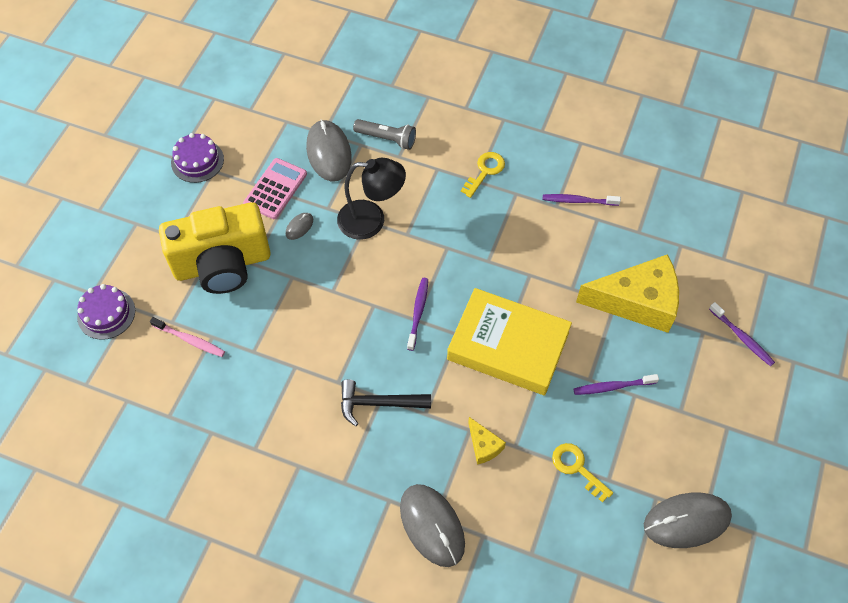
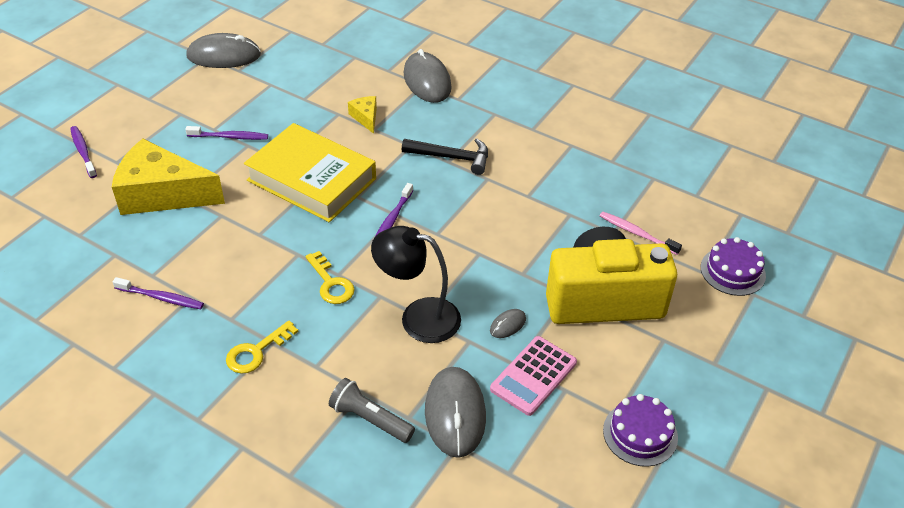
camera: 170 degrees left, 15 degrees down
yellow key [552,443,613,503] -> yellow key moved to [305,251,355,304]

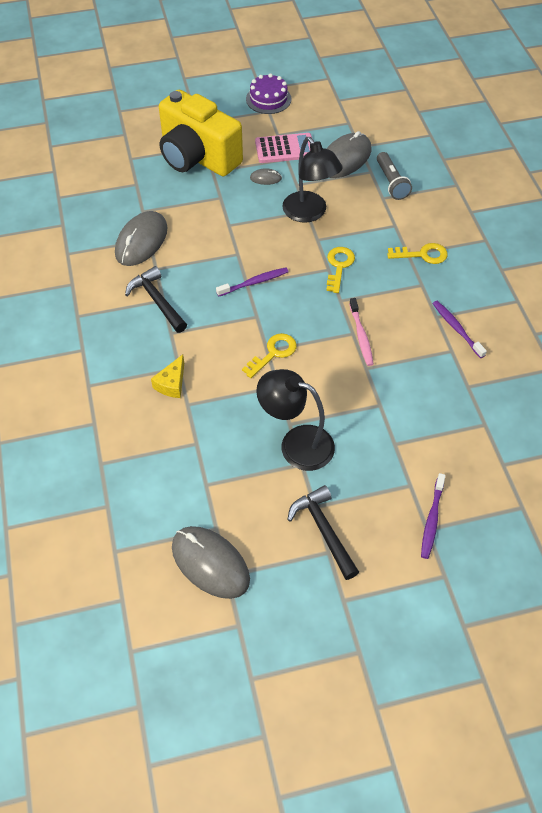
camera: 135 degrees left, 10 degrees up
yellow cheese [112,139,225,215] -> none
purple toothbrush [185,126,268,140] -> black lamp [256,369,335,471]
yellow book [244,123,376,222] -> yellow key [242,333,297,378]
grey mouse [404,49,452,103] -> grey mouse moved to [115,211,168,266]
pink toothbrush [600,212,682,255] -> pink toothbrush moved to [349,298,373,366]
purple cake [701,237,766,296] -> none
none -> black hammer [287,485,359,580]

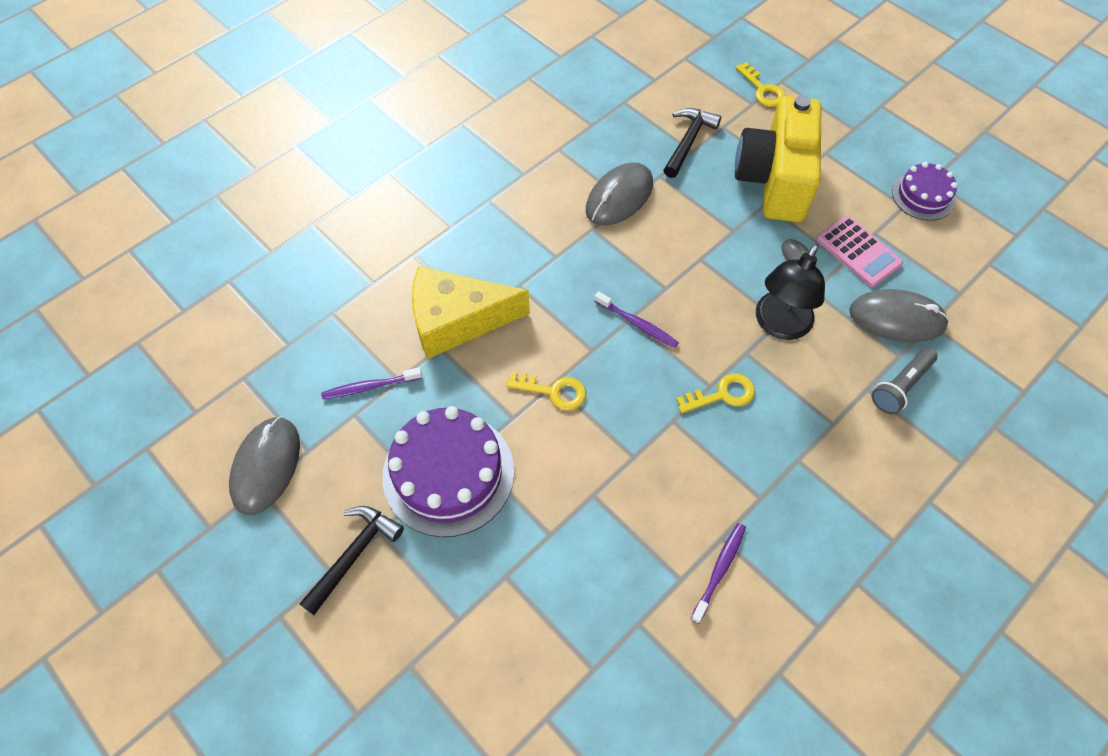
camera: 60 degrees right, 5 degrees up
grey mouse [115,211,168,266] -> grey mouse turned 45 degrees counterclockwise [586,162,653,226]
black hammer [125,266,187,333] -> black hammer moved to [663,108,721,178]
yellow cheese [151,354,184,398] -> yellow cheese [412,266,530,359], size x2.28
black lamp [256,369,335,471] -> purple cake [382,406,514,537]
pink toothbrush [349,298,373,366] -> none
yellow key [387,243,448,264] -> yellow key moved to [736,62,785,107]
purple toothbrush [421,473,446,559] -> purple toothbrush moved to [321,367,422,399]

